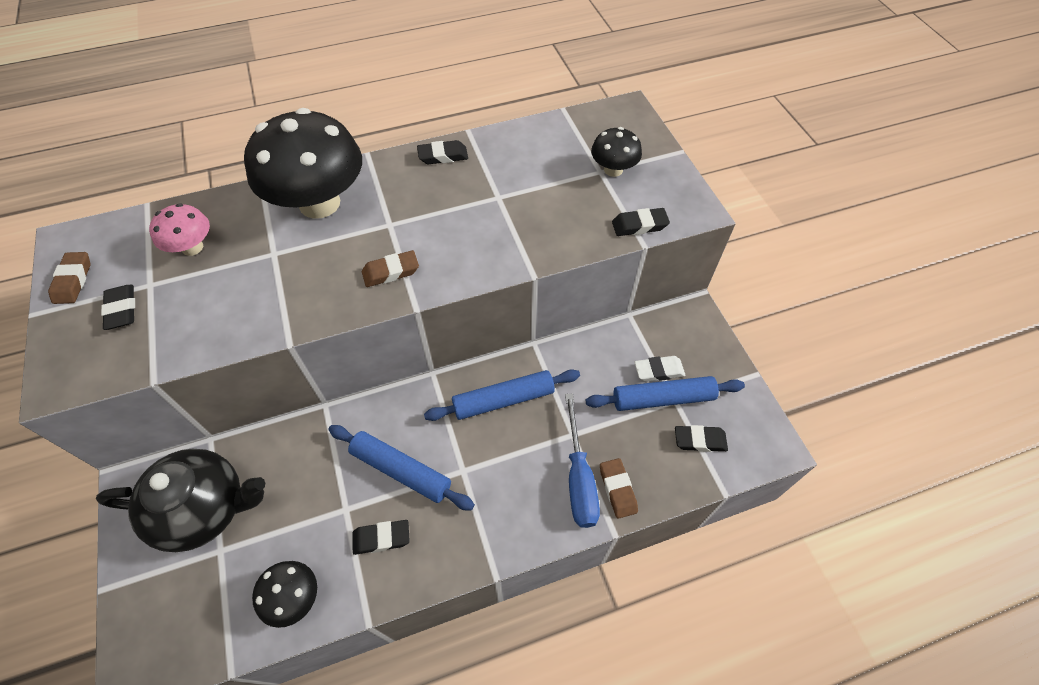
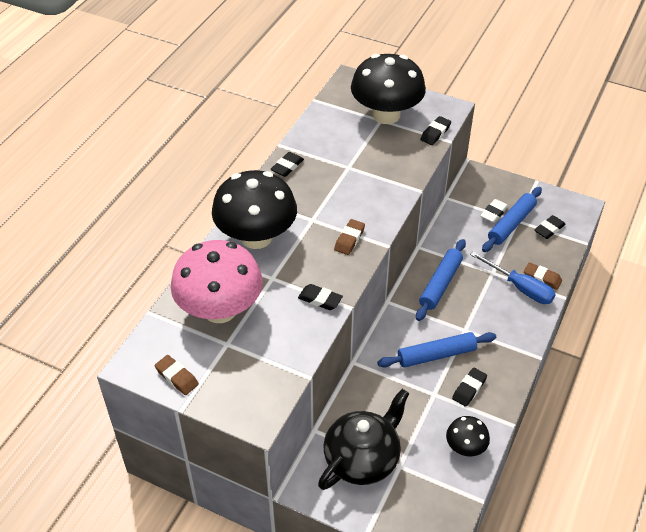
camera: 45 degrees left, 10 degrees down
black eraser [101,285,135,330] -> black eraser moved to [298,284,343,310]
pink mushroom [149,203,210,256] -> pink mushroom [171,240,263,323], size x2.08
black mushroom [591,127,642,177] -> black mushroom [351,54,426,124], size x2.08

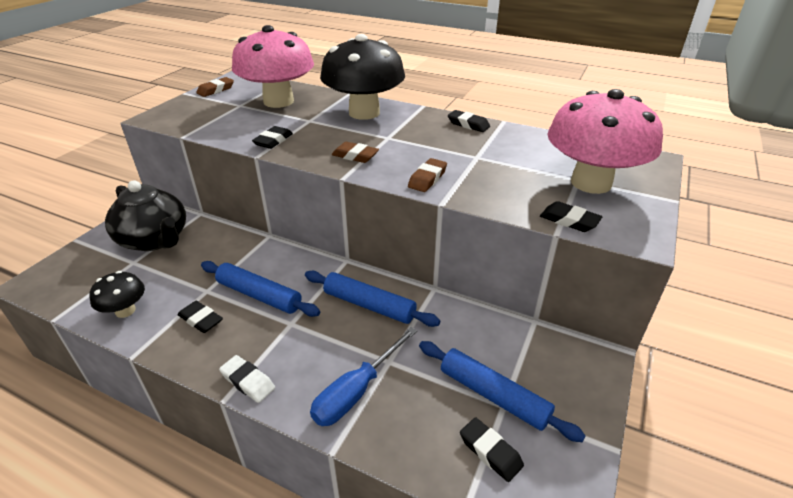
camera: 90 degrees right, 10 degrees down
black mushroom [351,54,426,124] -> pink mushroom [548,89,663,194]
blue rolling pin [377,332,496,368] -> blue rolling pin turned 45 degrees counterclockwise [201,261,320,317]
white eraser [480,199,508,223] -> white eraser moved to [219,355,275,403]
brown eraser [524,262,562,290] -> brown eraser moved to [408,158,447,192]

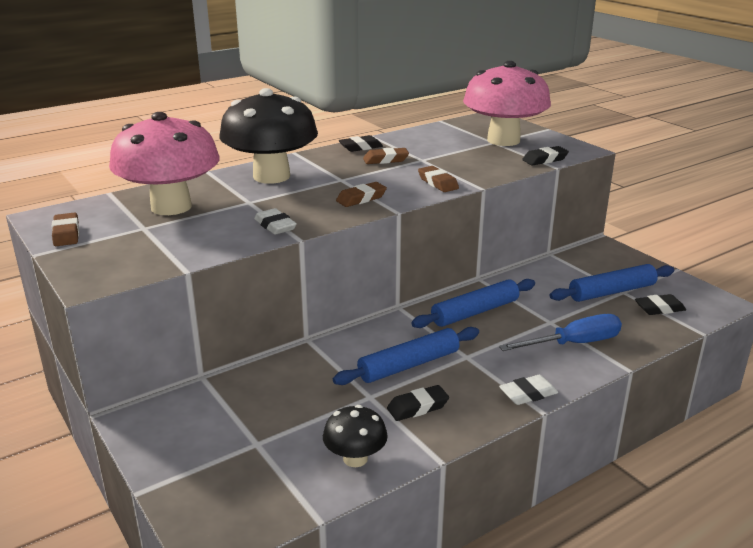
camera: 60 degrees left, 10 degrees down
black teapot [105,180,186,251] -> none
black eraser [252,126,293,149] -> white eraser [254,208,297,235]
blue screwdriver [310,327,417,426] -> blue screwdriver turned 90 degrees counterclockwise [499,314,622,351]
none -> brown eraser [363,148,409,164]

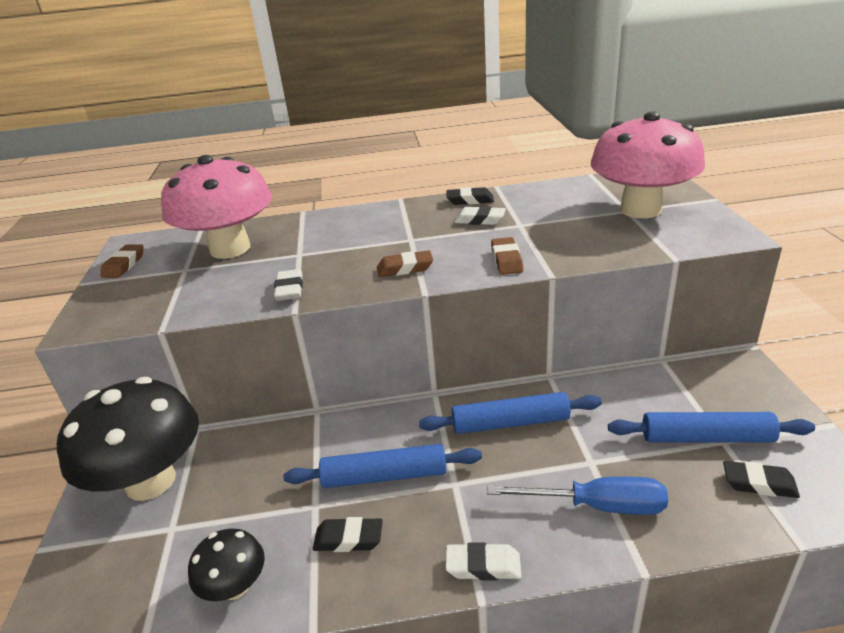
camera: 30 degrees right, 5 degrees up
black mushroom [219,88,318,184] -> black mushroom moved to [57,377,199,501]
brown eraser [363,148,409,164] -> white eraser [454,206,506,225]
black eraser [522,146,569,165] -> none

